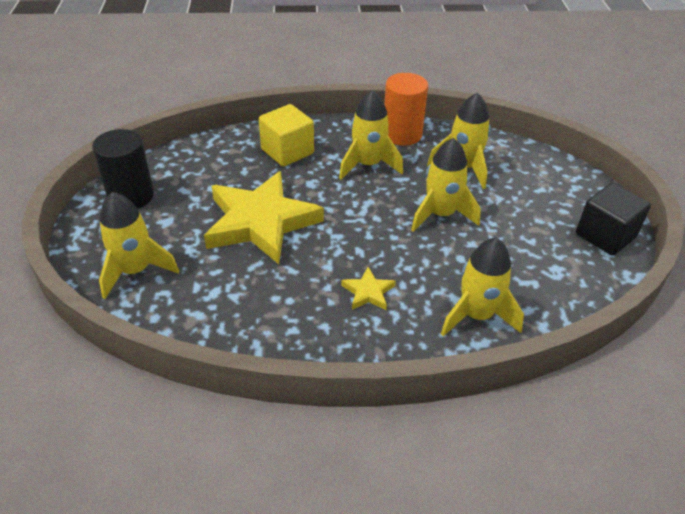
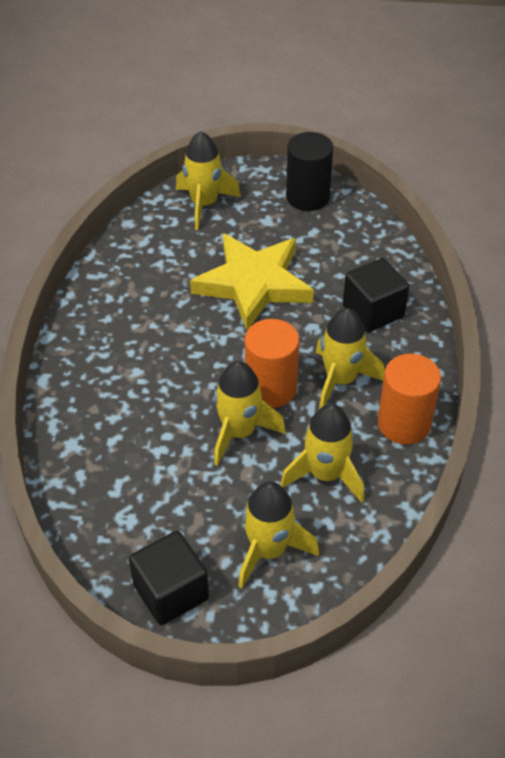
camera: 100 degrees right, 5 degrees up
yellow cube [259,104,314,167] -> black cube [343,258,409,332]
yellow star [341,267,396,310] -> none
yellow rocket [441,238,524,336] -> yellow rocket moved to [238,481,319,588]
none -> orange cylinder [245,319,299,408]

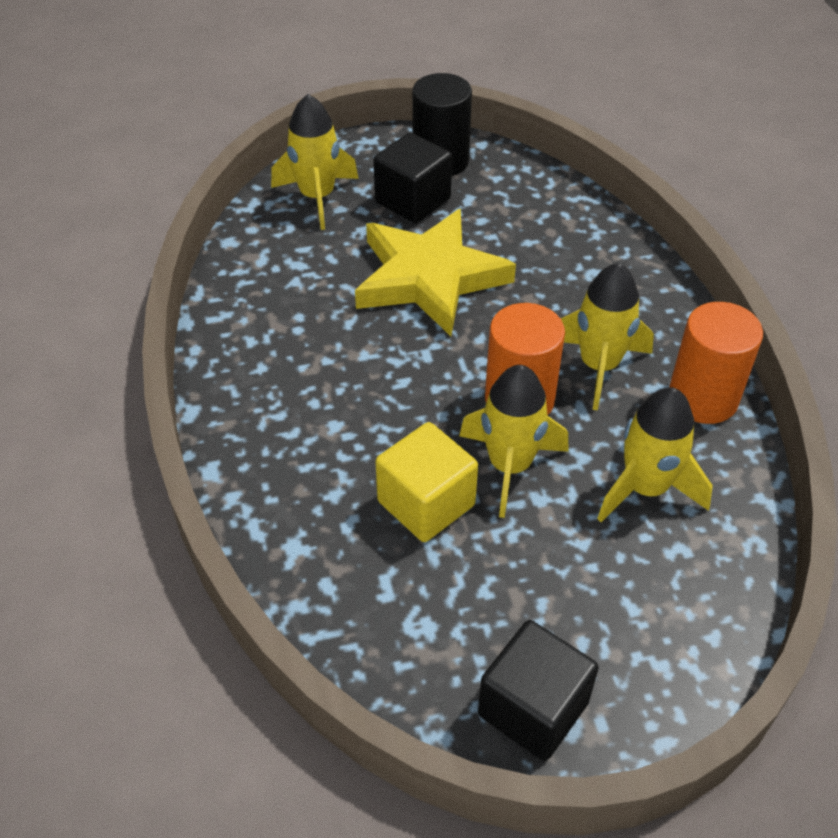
camera: 20 degrees left, 0 degrees up
yellow rocket [238,481,319,588] -> none
black cube [343,258,409,332] -> black cube moved to [373,133,452,223]
none -> yellow cube [375,422,478,542]

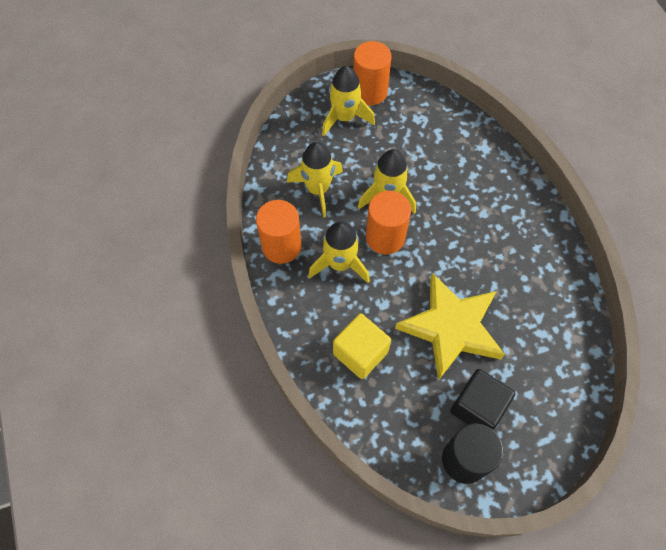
camera: 175 degrees right, 15 degrees up
yellow rocket [271,94,359,230] -> yellow rocket moved to [322,66,375,136]
yellow cube [375,422,478,542] -> yellow cube moved to [333,313,391,379]
black cube [478,620,599,761] -> orange cylinder [353,41,392,105]

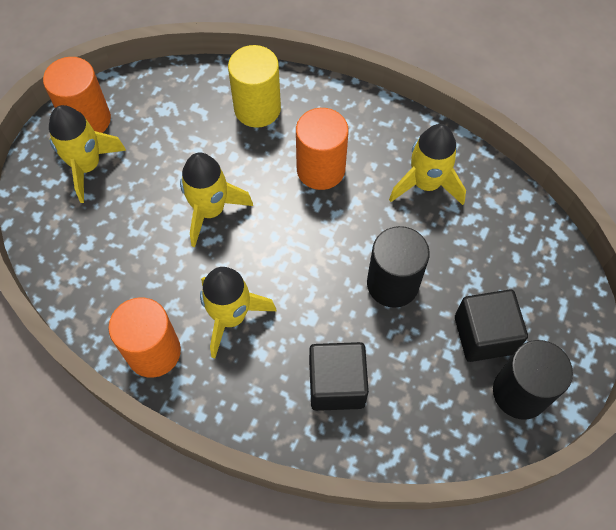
camera: 45 degrees left, 0 degrees up
yellow rocket [287,142,343,218] -> yellow rocket moved to [389,124,466,205]
yellow cube [333,313,391,379] -> black cube [309,342,369,411]
orange cylinder [366,191,411,255] -> orange cylinder moved to [296,108,349,190]
yellow star [395,273,505,381] -> black cylinder [367,226,430,308]
none -> yellow cylinder [228,45,281,128]

